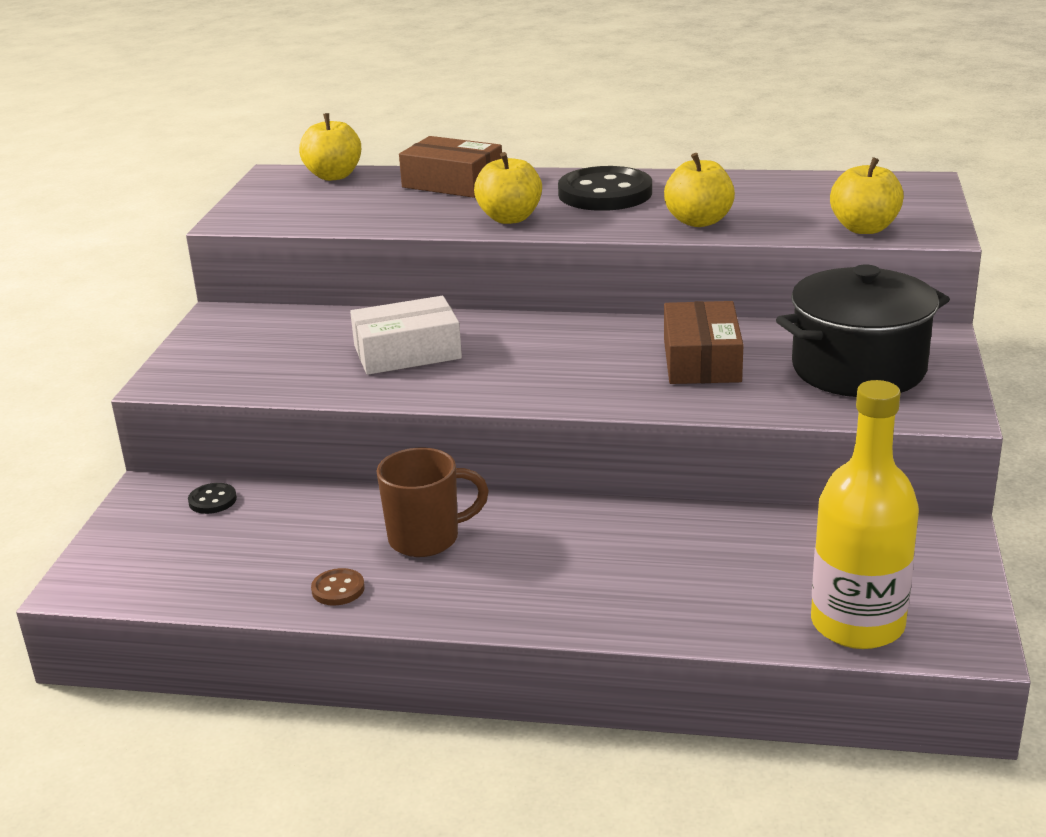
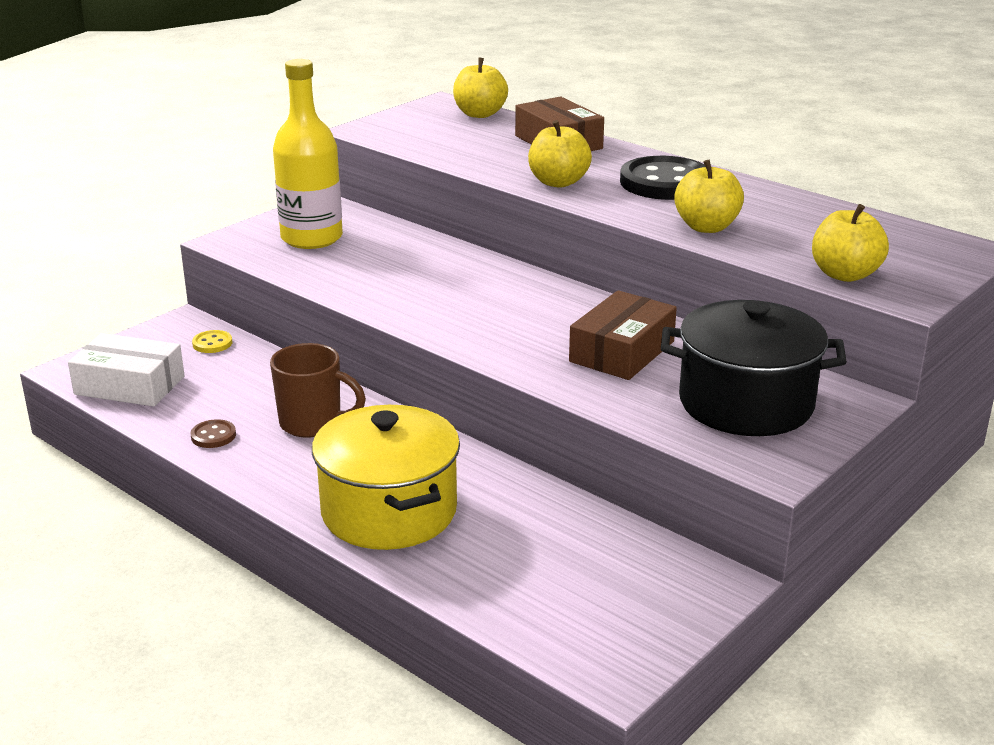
camera: 30 degrees right, 0 degrees up
black button [188,483,237,514] -> yellow button [192,330,232,353]
white box [350,296,462,375] -> white box moved to [68,333,185,407]
yellow bottle [811,380,919,649] -> yellow bottle moved to [273,59,343,249]
none -> yellow pot [312,405,460,550]

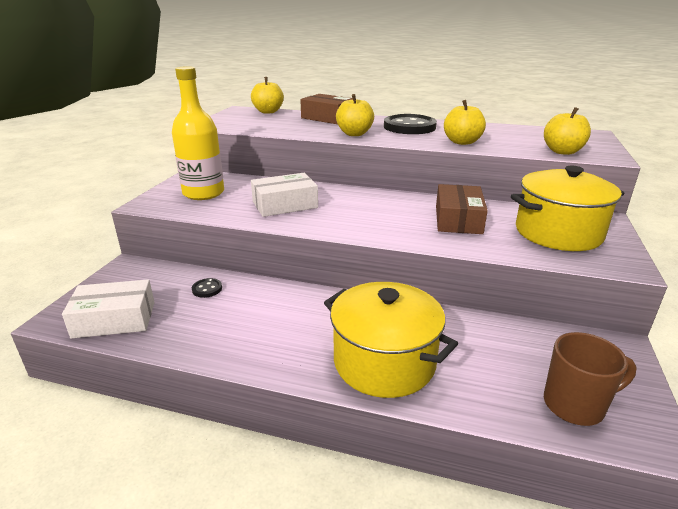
camera: 25 degrees left, 0 degrees up
brown button [190,419,236,448] -> none
yellow button [192,330,232,353] -> none
brown mug [270,343,366,438] -> brown mug moved to [544,332,636,426]
black pot [661,300,847,436] -> yellow pot [511,166,625,251]
none -> black button [192,278,222,298]
none -> white box [251,173,318,217]

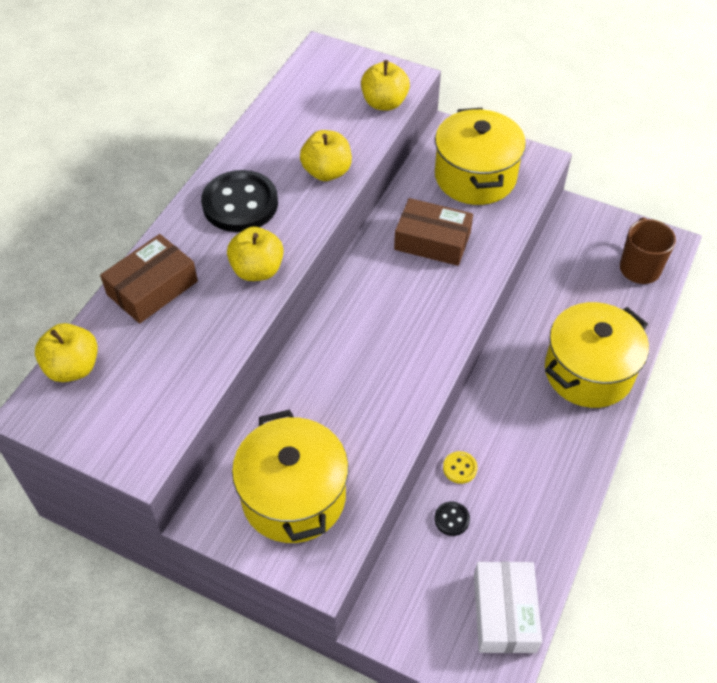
camera: 80 degrees left, 25 degrees up
yellow bottle [172,66,224,200] -> yellow pot [232,409,349,543]
white box [251,173,318,217] -> none
none -> yellow button [443,451,477,484]

